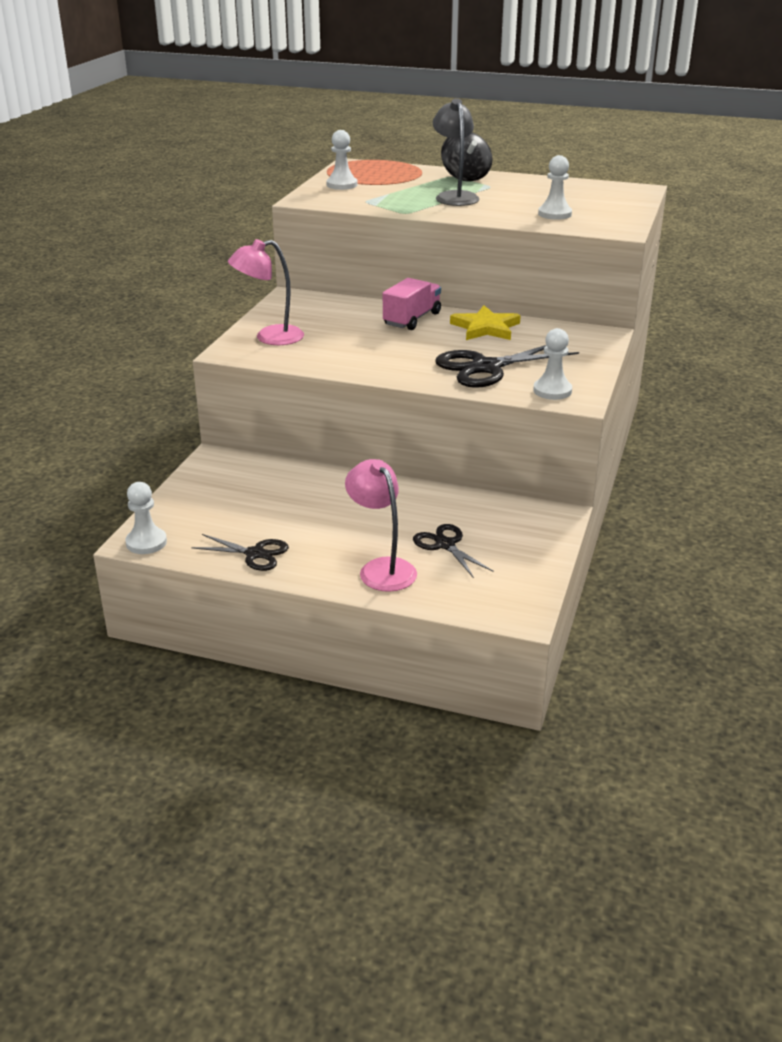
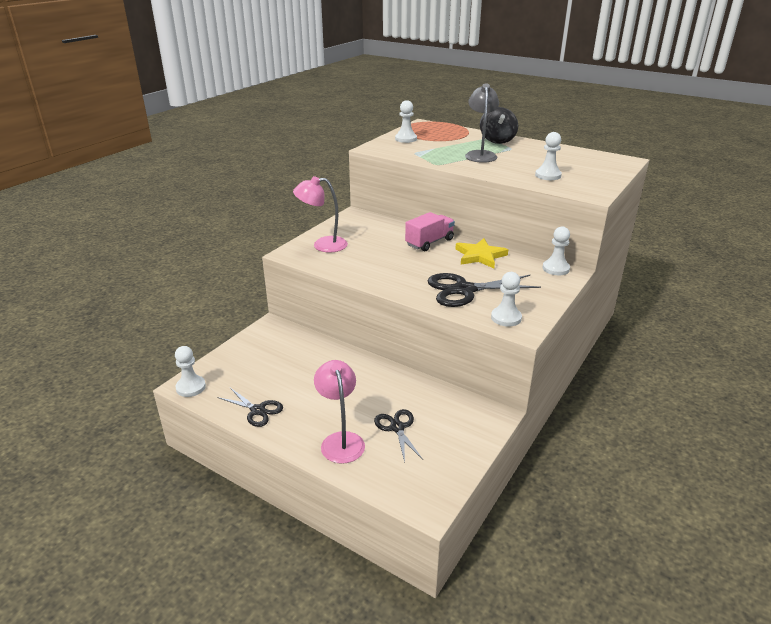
camera: 15 degrees right, 0 degrees up
none -> white pawn [543,226,570,275]

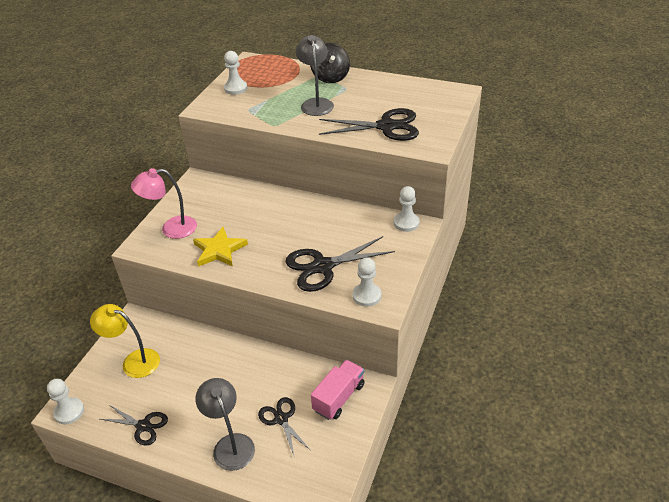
camera: 10 degrees left, 10 degrees up
pink lamp [314,360,365,464] -> grey lamp [195,378,255,471]
pink truck [405,212,455,251] -> pink truck moved to [311,360,365,420]
yellow star [455,238,508,268] -> yellow star moved to [193,227,248,267]
white pawn [535,132,562,180] -> black scissors [319,108,419,141]
none -> yellow lamp [90,304,160,378]

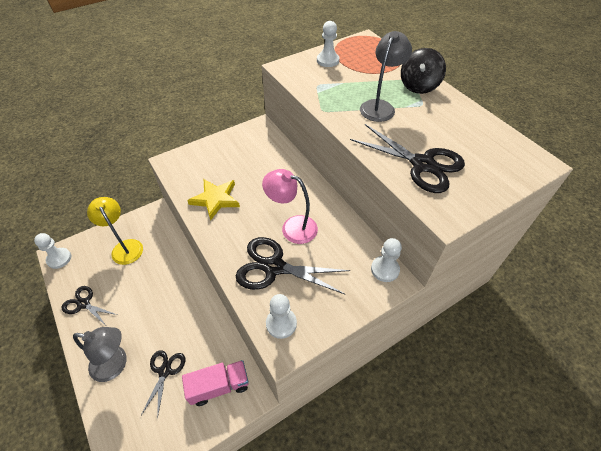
camera: 35 degrees right, 10 degrees up
black scissors [100,405,168,445] -> black scissors turned 150 degrees clockwise [62,286,117,327]
pink lamp [131,168,197,239] -> pink lamp moved to [262,169,318,244]
grey lamp [195,378,255,471] -> grey lamp turned 90 degrees clockwise [73,327,127,382]

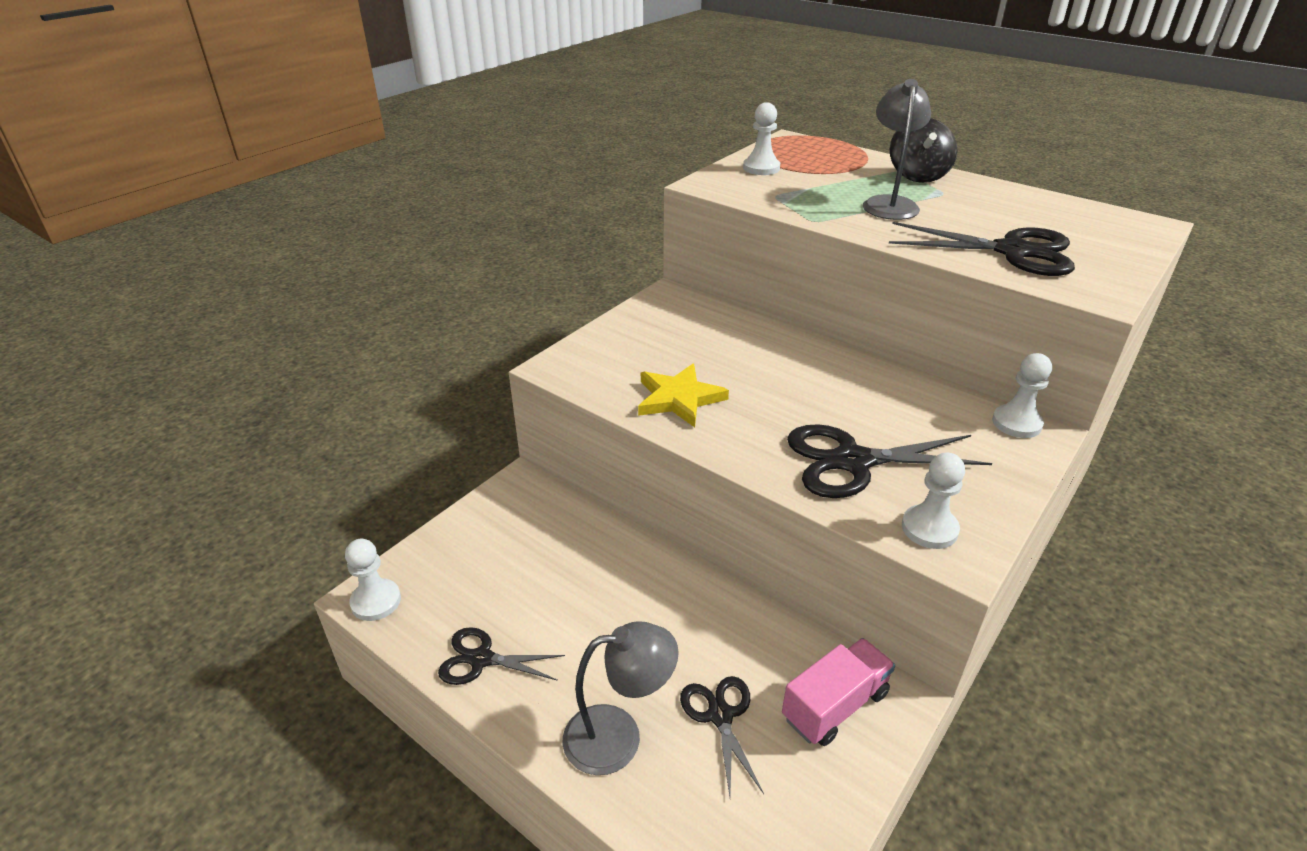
camera: 20 degrees left, 15 degrees down
yellow lamp [87,197,143,265] -> none
pink lamp [262,169,318,244] -> none

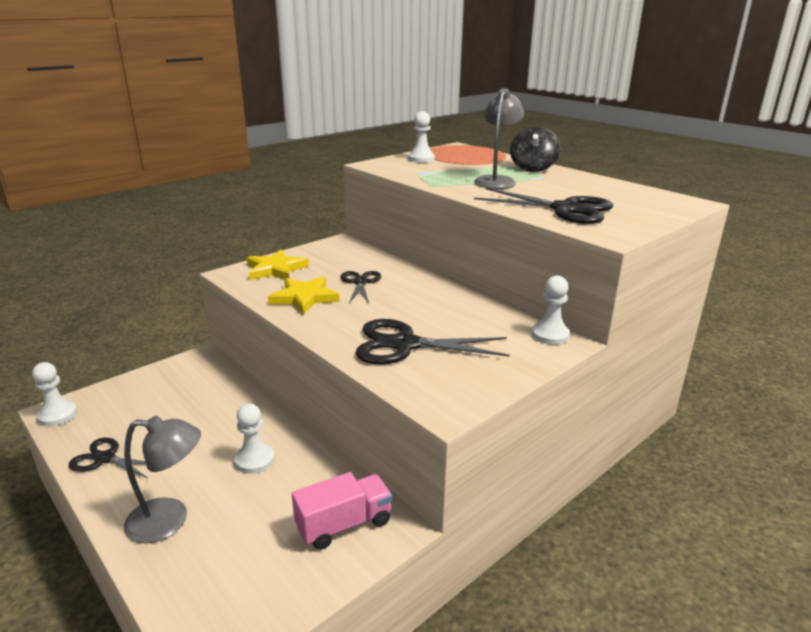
camera: 10 degrees right, 10 degrees down
black scissors [680,676,764,796] -> black scissors moved to [341,271,381,303]
white pawn [902,453,965,549] -> white pawn moved to [234,403,275,474]
none -> yellow star [247,249,309,280]

